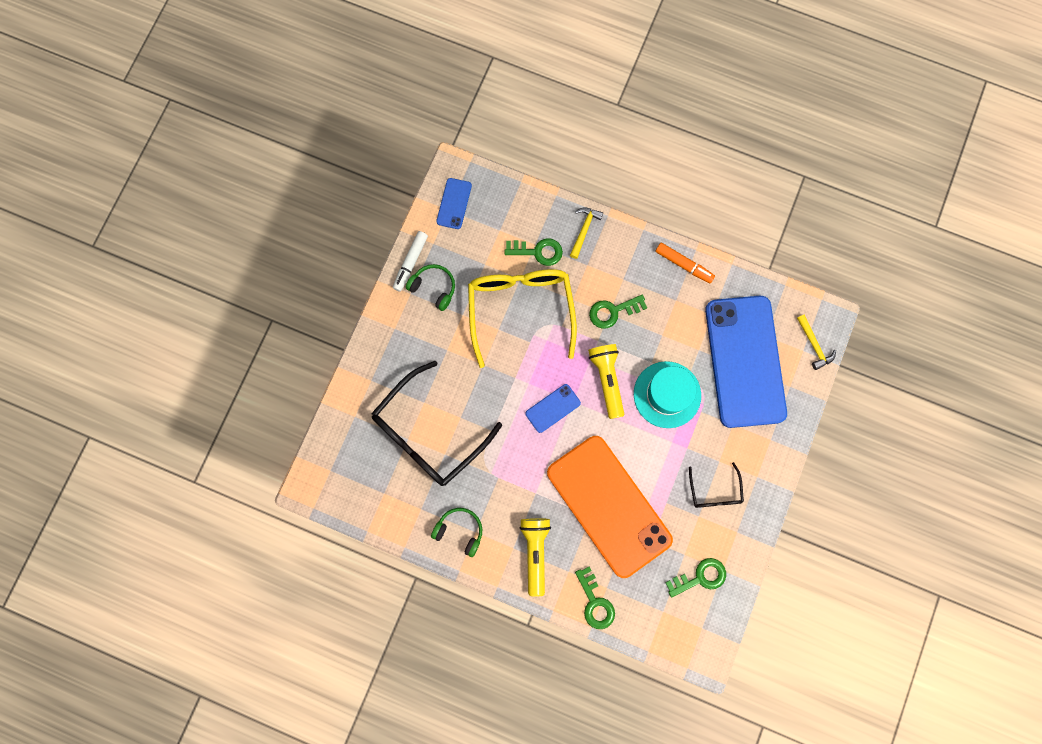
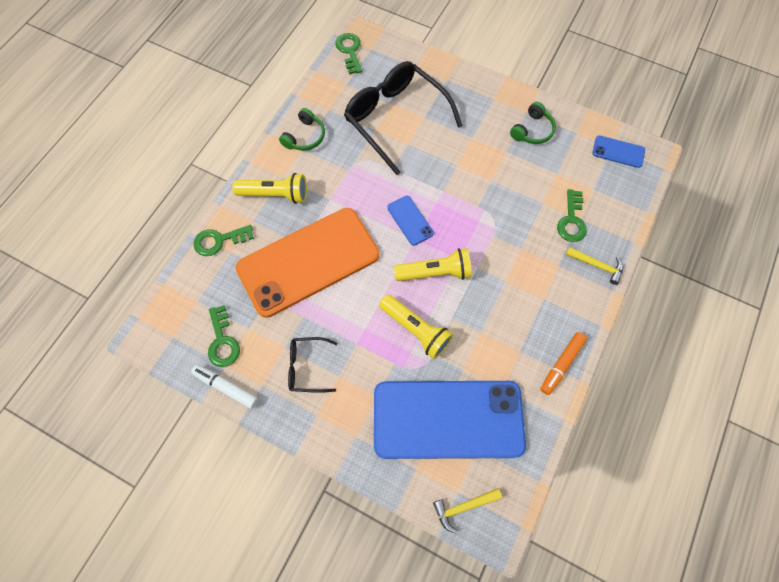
camera: 95 degrees right, 10 degrees down
white marker [393,231,428,292] -> white marker moved to [191,365,258,409]
yellow glasses [468,269,577,368] -> none
green key [589,295,647,329] -> green key moved to [335,33,362,75]
turquoise hat [634,361,701,428] -> yellow flashlight [379,295,453,359]

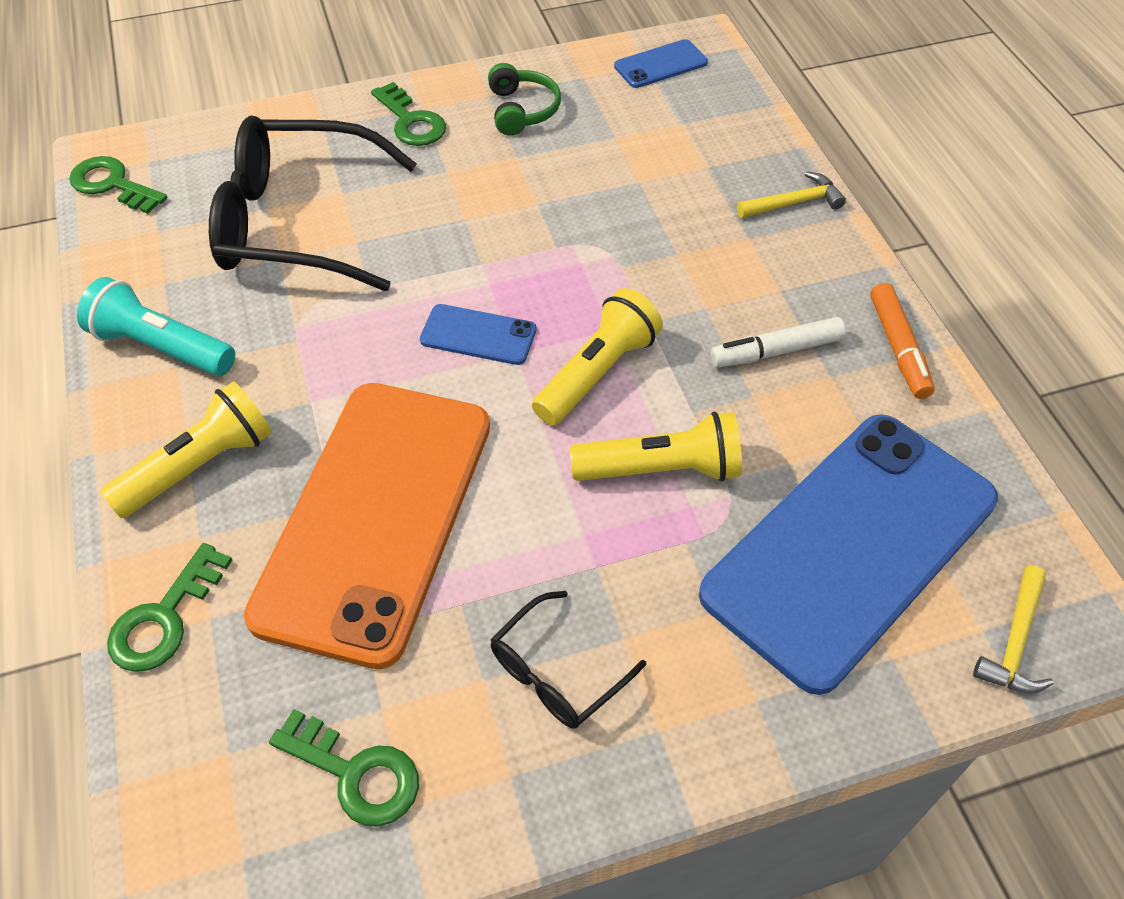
camera: 45 degrees left, 15 degrees down
white marker [191,365,258,409] -> white marker moved to [710,317,846,368]
green headphones [279,108,325,151] -> turquoise flashlight [77,277,235,376]
green key [557,189,587,242] -> green key moved to [371,82,446,146]

